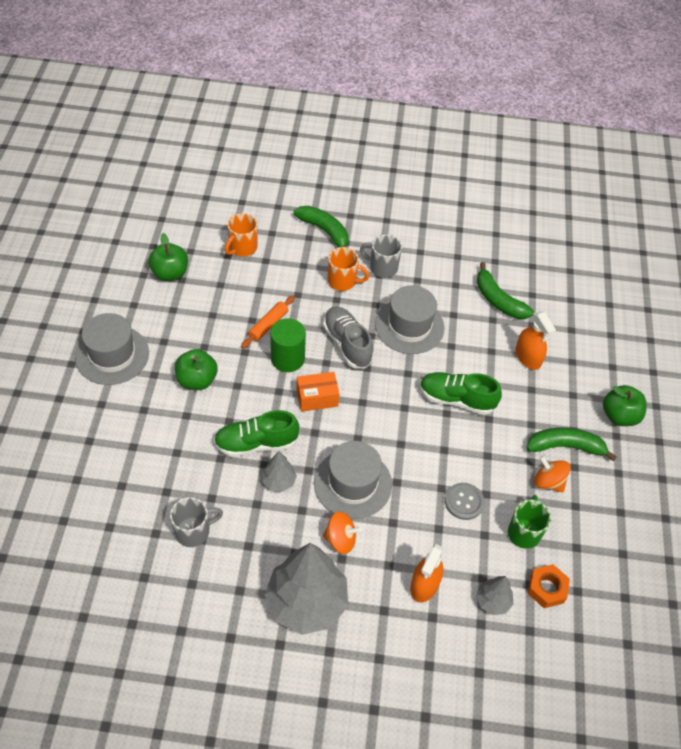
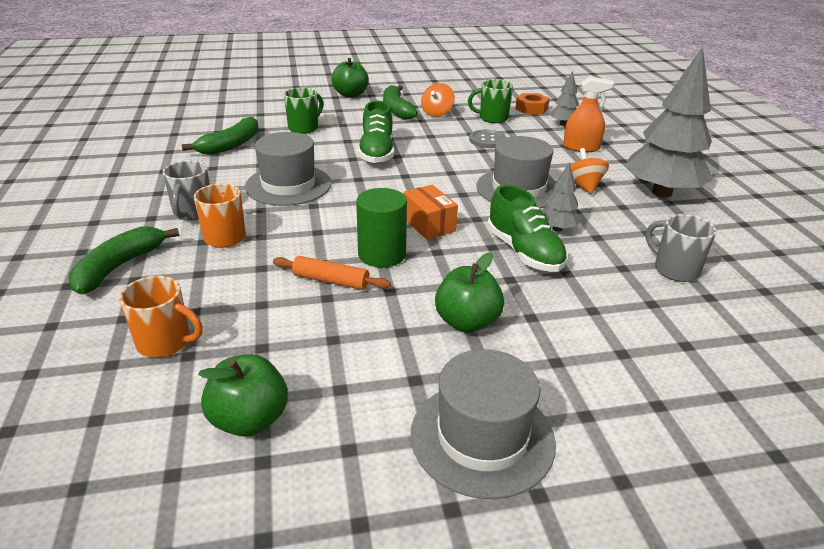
camera: 105 degrees left, 20 degrees down
grey shoe [323,306,373,369] -> none
orange spray bottle [516,311,556,370] -> green mug [284,87,323,134]

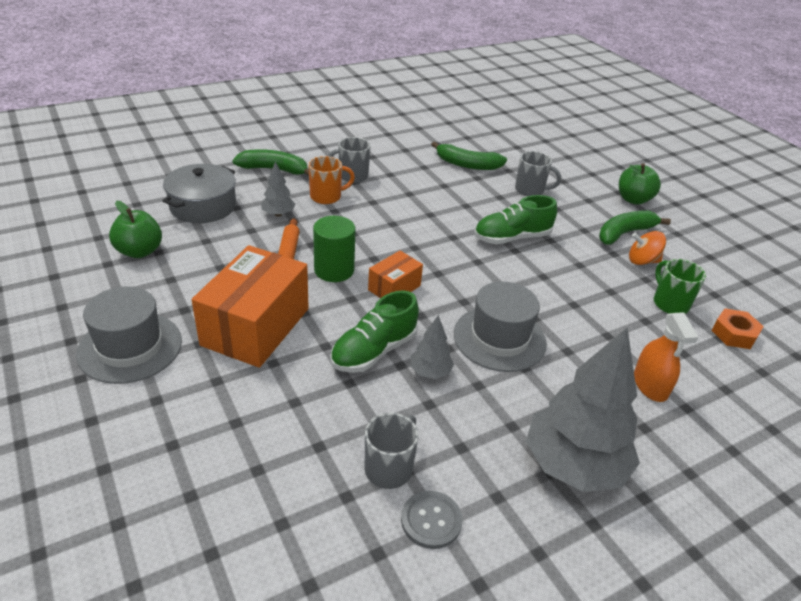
camera: 70 degrees right, 5 degrees up
orange mug [119,276,203,357] -> grey pot [162,164,236,223]
grey hat [245,132,332,206] -> none
green mug [284,87,323,134] -> grey mug [515,151,561,196]
green apple [435,252,504,333] -> orange box [192,245,309,368]
grey button [469,130,506,148] -> grey button moved to [401,491,462,549]
grey tree [549,71,579,126] -> grey tree moved to [261,161,295,217]
orange spinning top [571,148,609,194] -> none

